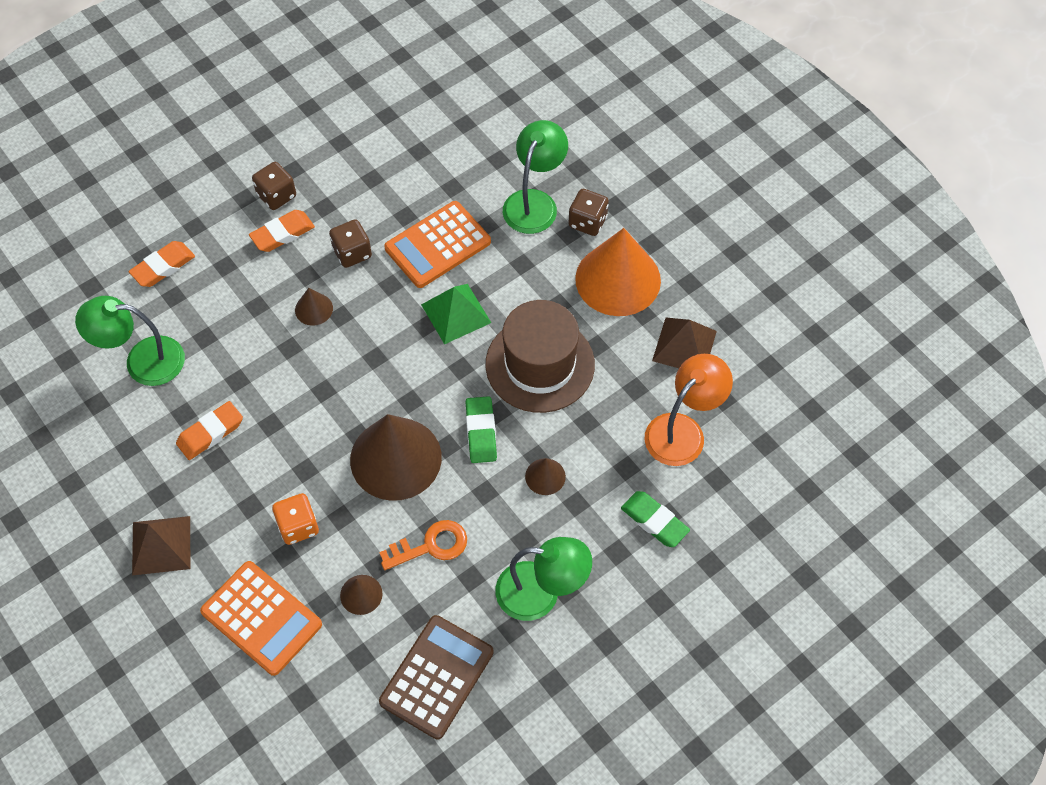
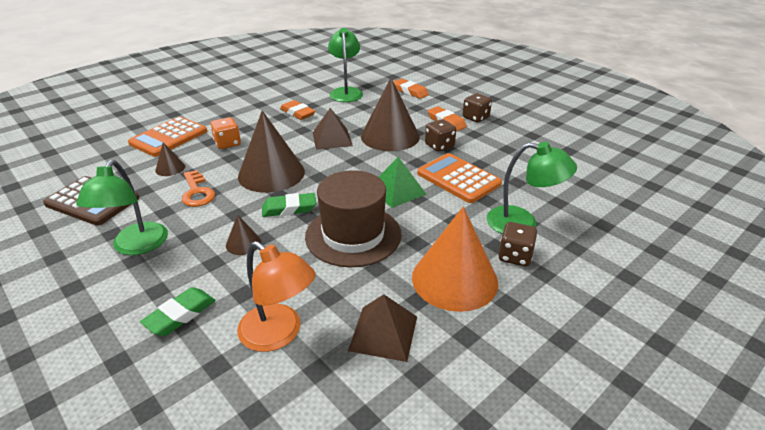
camera: 85 degrees right, 25 degrees down
brown pyramid [132,516,191,575] -> brown pyramid moved to [313,108,353,150]
brown cone [295,288,333,326] -> brown cone [361,78,420,151], size x2.28

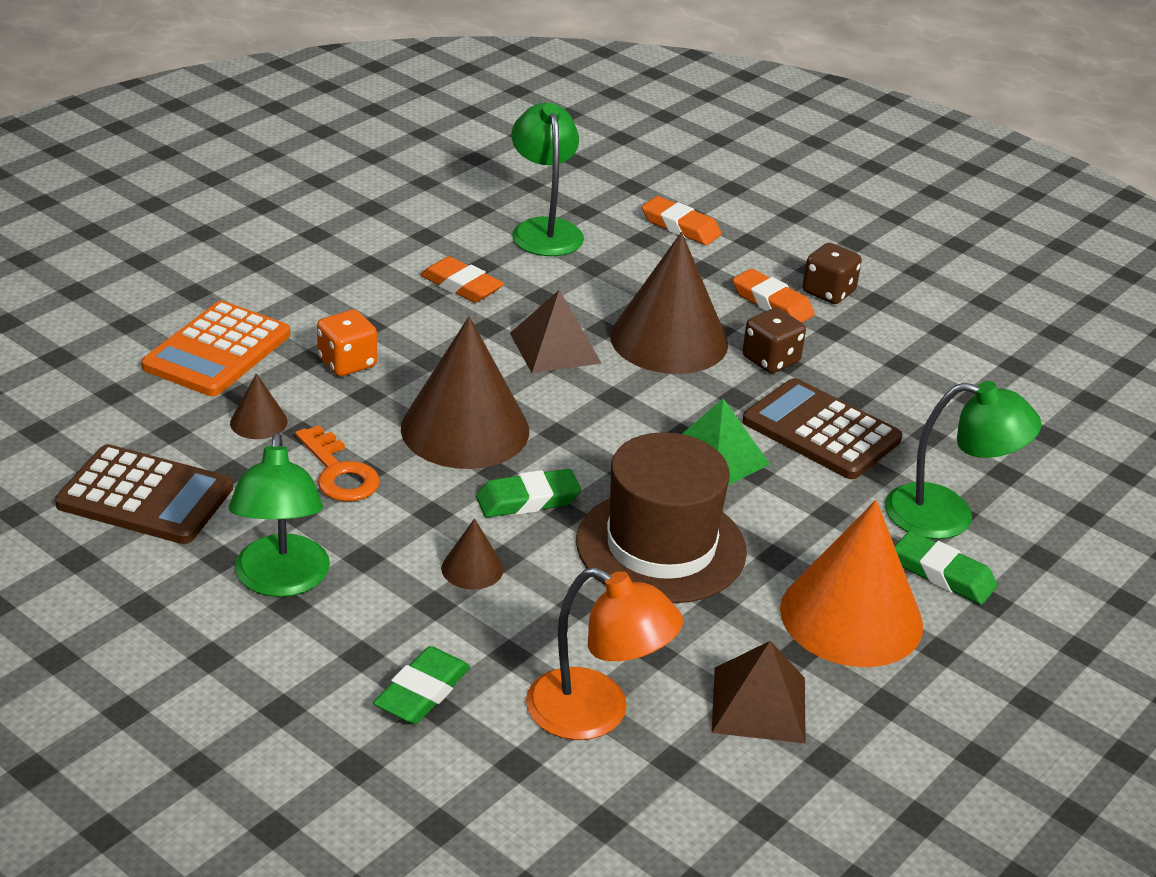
camera: 10 degrees left, 0 degrees up
orange calculator [417,153,502,203] -> brown calculator [742,378,902,479]
brown dice [498,222,537,266] -> green eraser [895,531,998,605]

